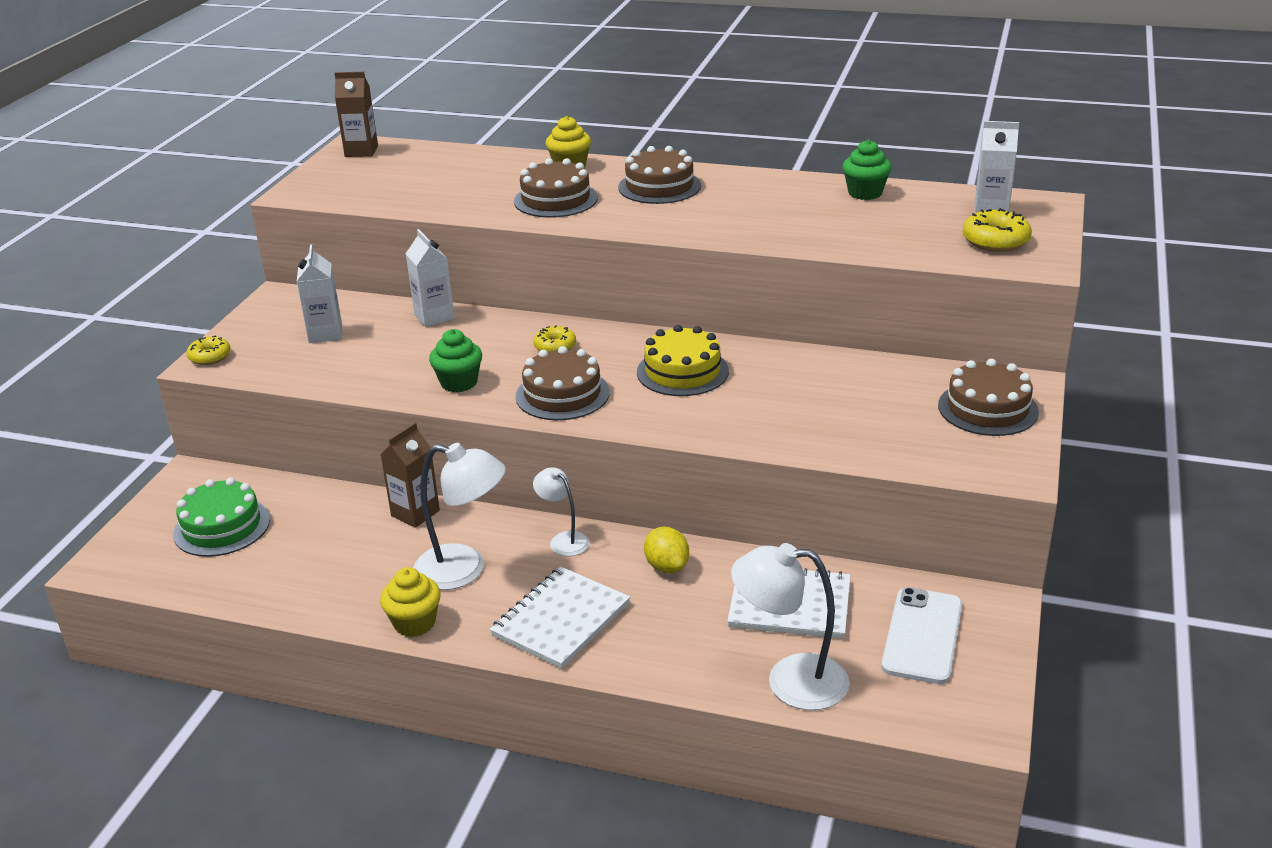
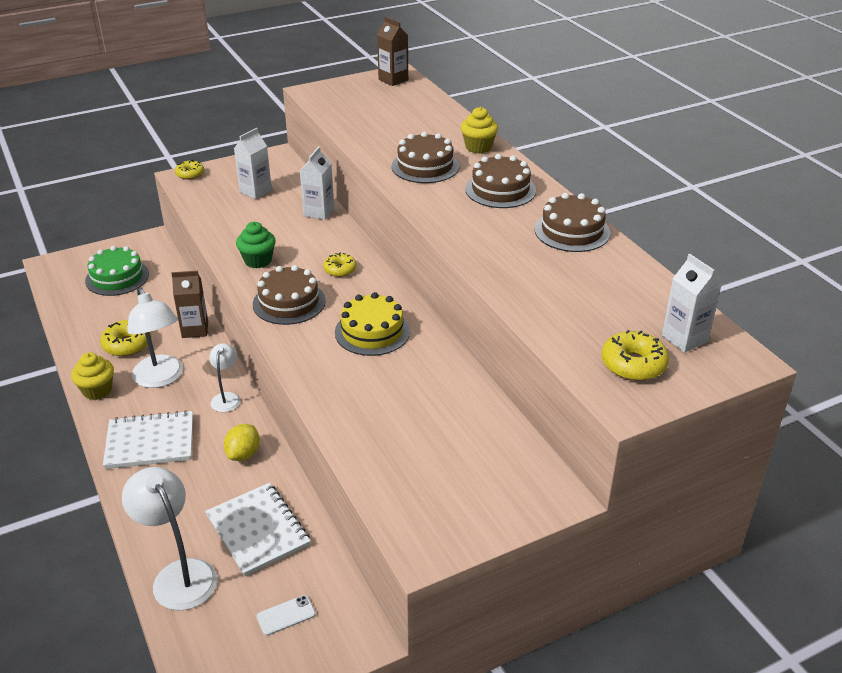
camera: 45 degrees right, 5 degrees up
green cupcake [842,140,892,200] -> none
white phone [881,587,962,684] -> white phone [257,595,316,636], size x0.50
brown cake [938,359,1039,436] -> brown cake moved to [535,193,610,252]
none -> yellow donut [100,320,152,357]

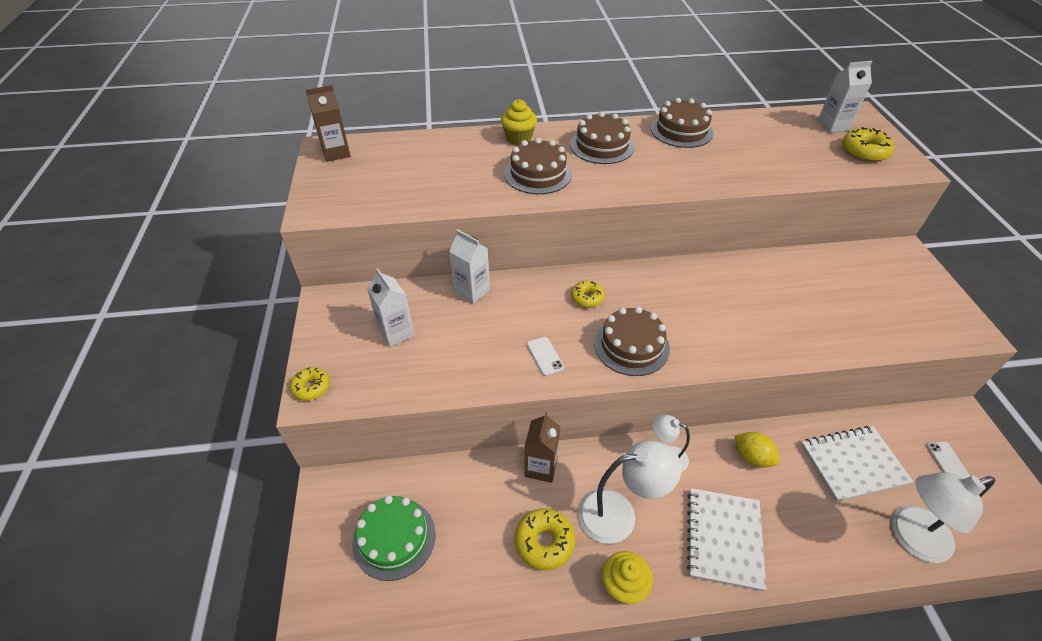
camera: 70 degrees left, 10 degrees up
green cupcake [236,222,276,268] -> white phone [527,337,564,376]
yellow cake [335,292,410,356] -> none

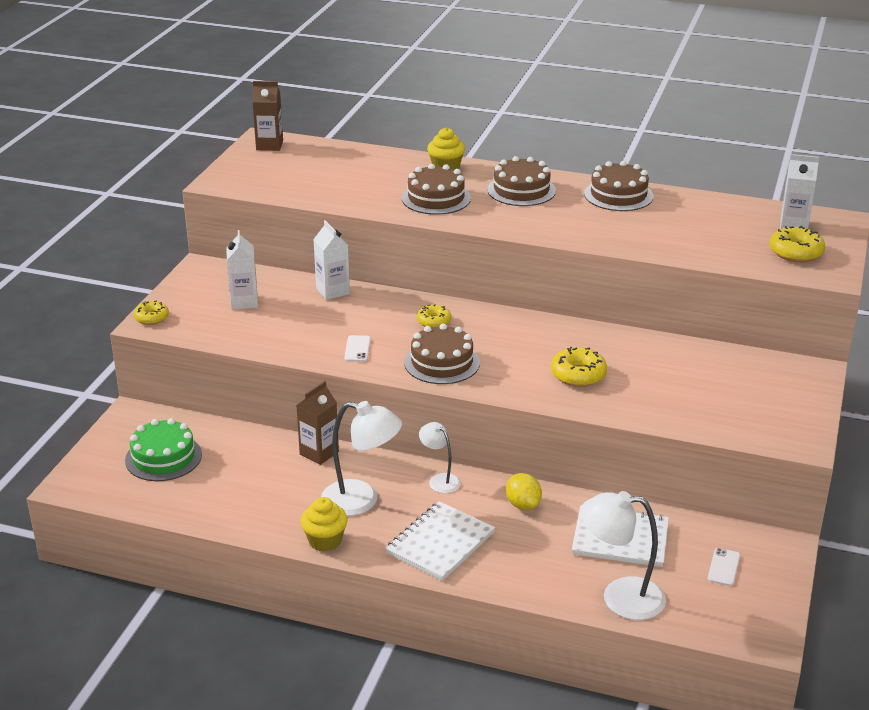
camera: 25 degrees right, 15 degrees down
yellow donut [515,508,575,570] -> yellow donut moved to [551,347,607,387]

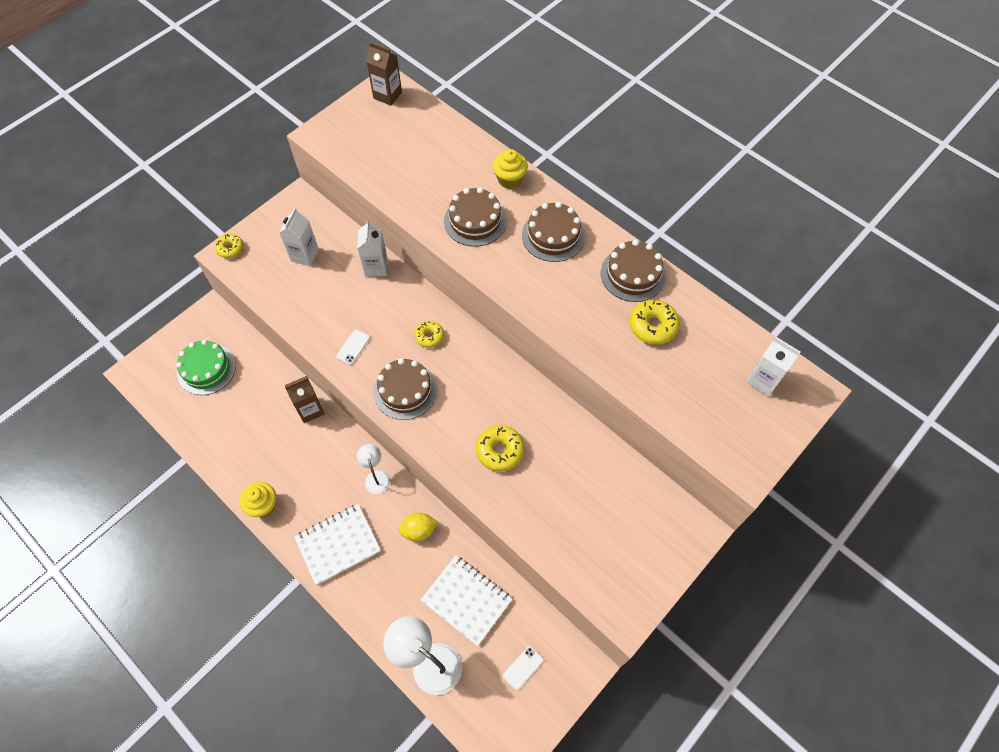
camera: 25 degrees right, 30 degrees up
white lamp [321,401,402,516] -> none
yellow lemon [506,473,542,510] -> yellow lemon turned 75 degrees clockwise [398,513,438,541]
yellow donut [770,225,825,262] -> yellow donut moved to [630,300,680,345]

